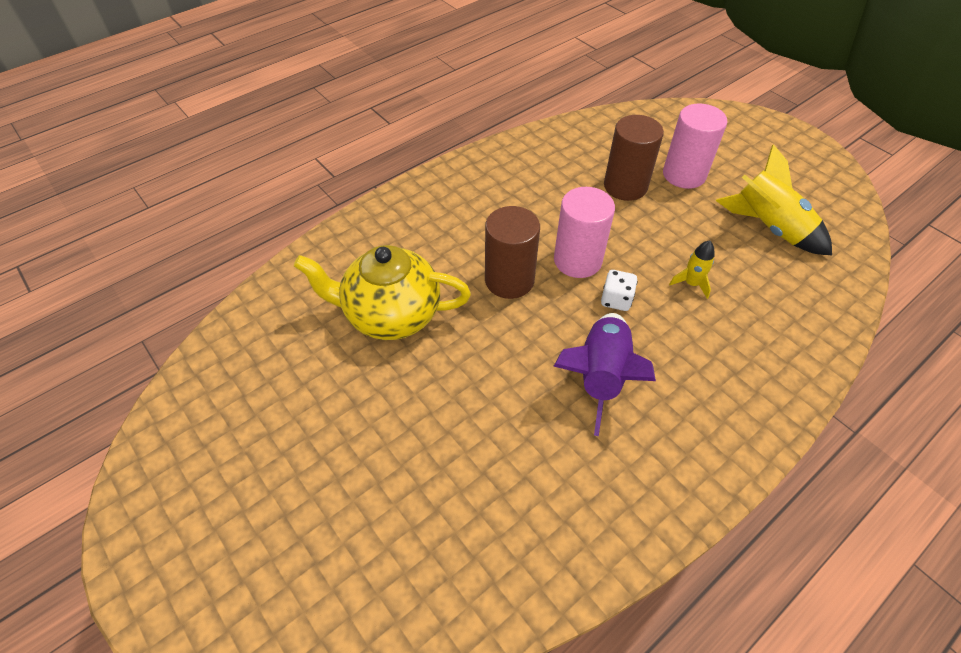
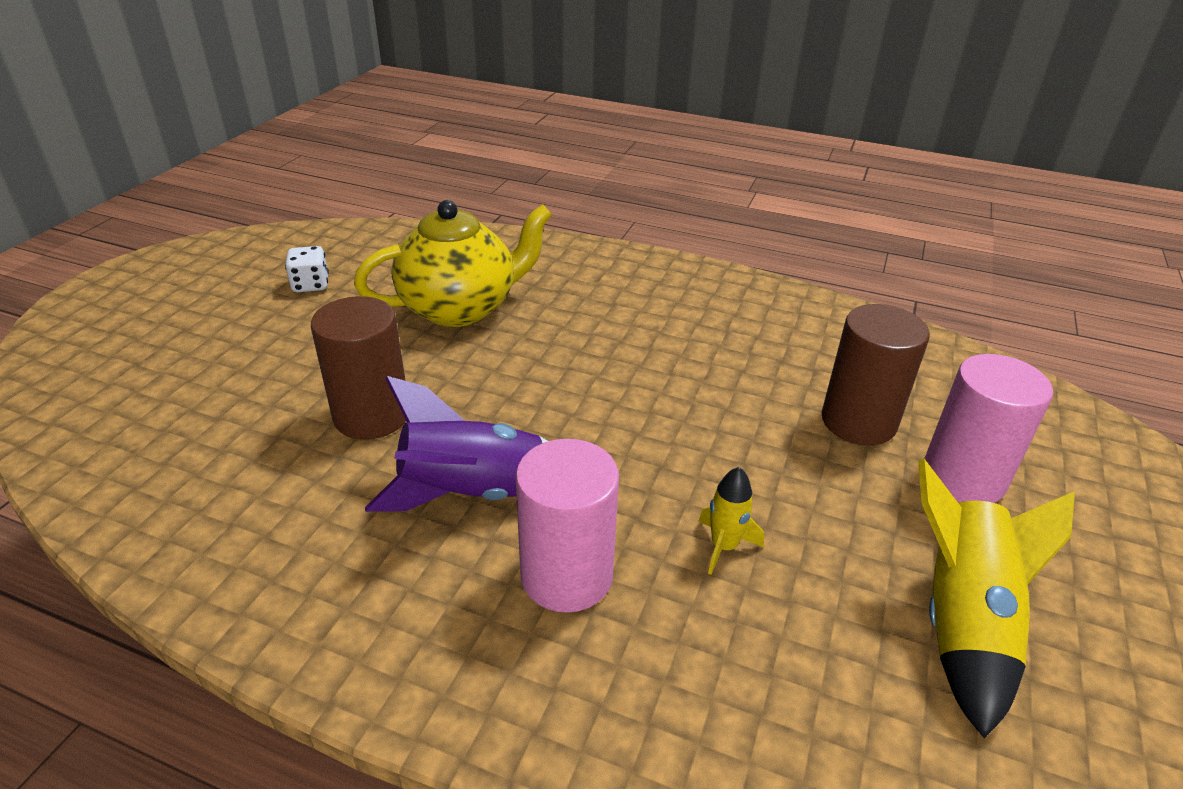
camera: 60 degrees right, 15 degrees down
yellow teapot [294,245,471,340] -> yellow teapot turned 90 degrees clockwise [354,200,552,327]
brown cylinder [485,206,540,299] -> brown cylinder moved to [311,296,406,440]
pink cylinder [554,187,615,278] -> pink cylinder moved to [515,439,619,613]
white dice [601,270,638,311] -> white dice moved to [285,246,329,292]

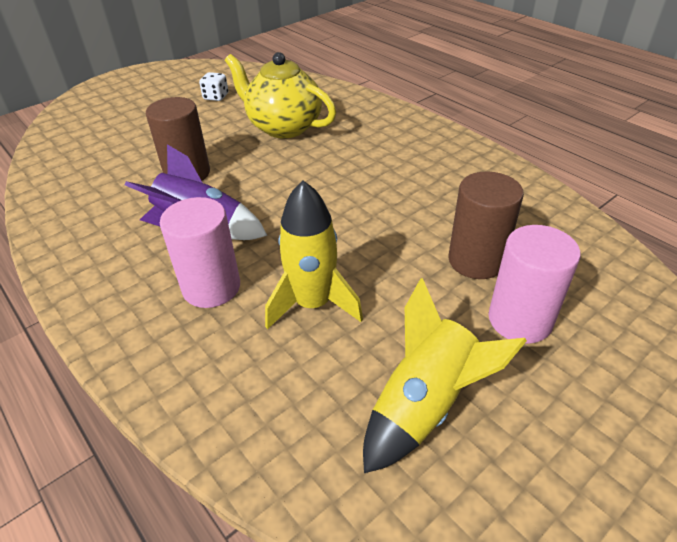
camera: 30 degrees right, 5 degrees up
yellow teapot [354,200,552,327] -> yellow teapot turned 150 degrees counterclockwise [225,52,336,138]
yellow rocket [698,467,764,575] -> yellow rocket [265,180,363,329], size x1.98

